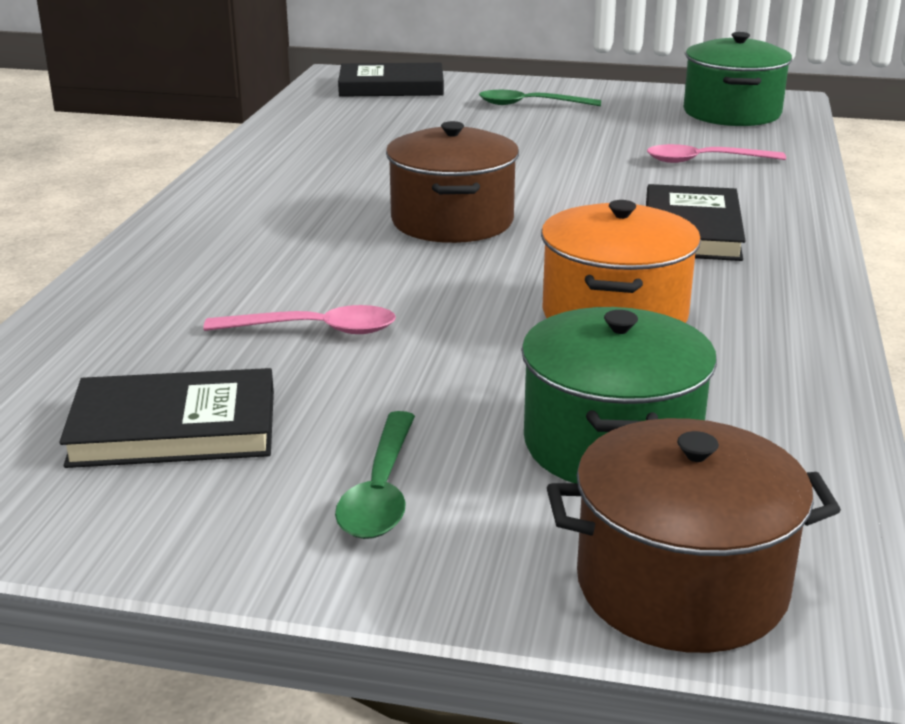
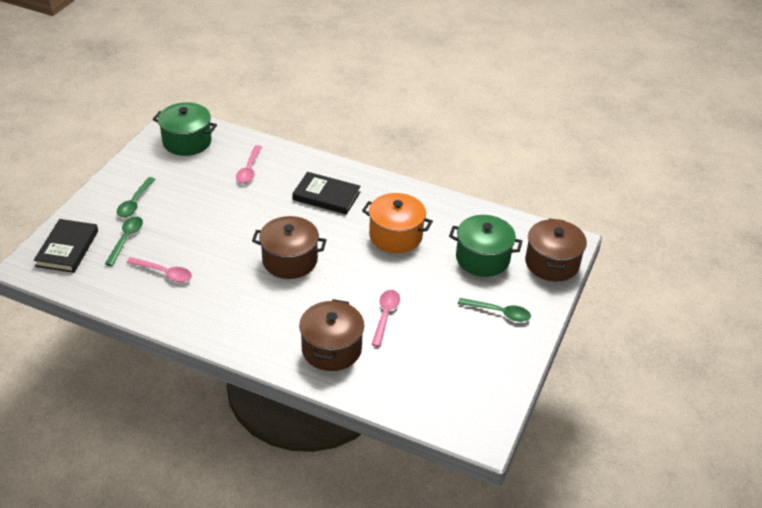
camera: 80 degrees left, 15 degrees up
black book [59,368,274,468] -> none
none -> green spoon [105,216,143,266]
none -> pink spoon [127,257,192,282]
none -> brown pot [299,299,364,371]

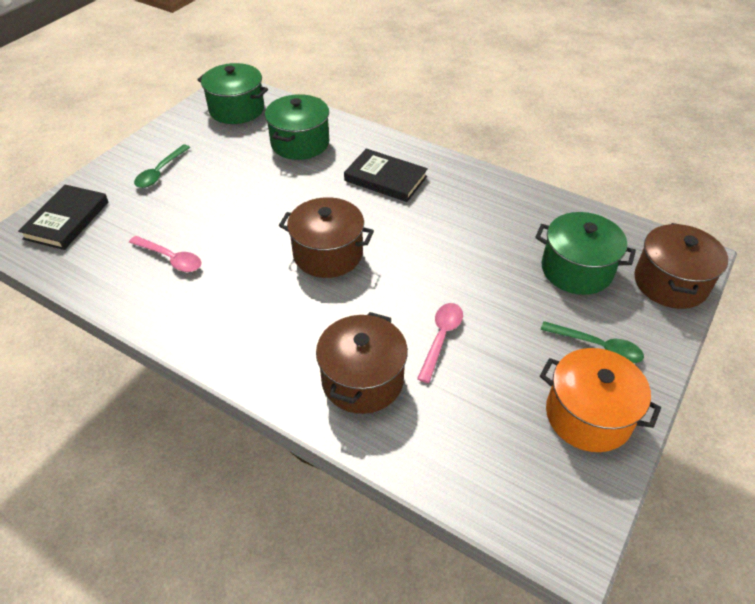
camera: 10 degrees right, 5 degrees up
green spoon [105,216,143,266] -> none
pink spoon [236,145,262,183] -> green pot [265,94,329,160]
orange pot [362,193,433,253] -> orange pot moved to [540,348,661,452]

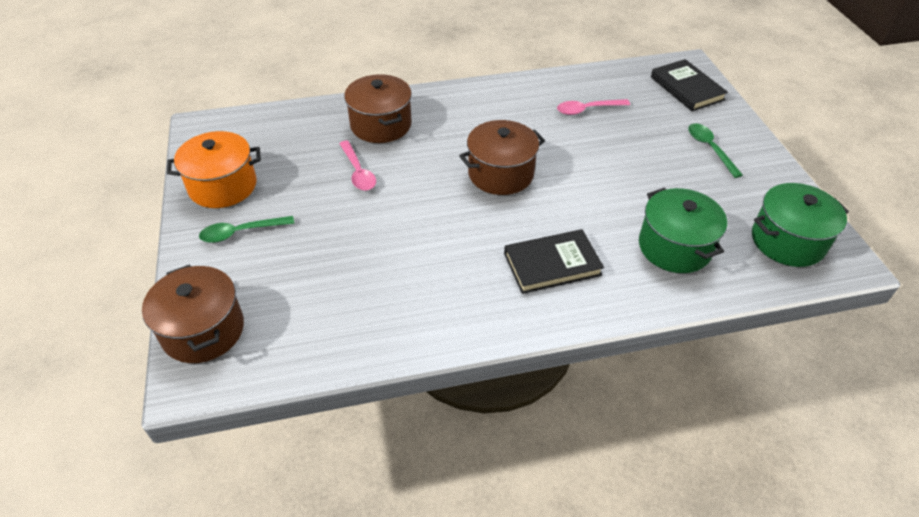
camera: 135 degrees right, 0 degrees up
green pot [535,212,636,295] -> none

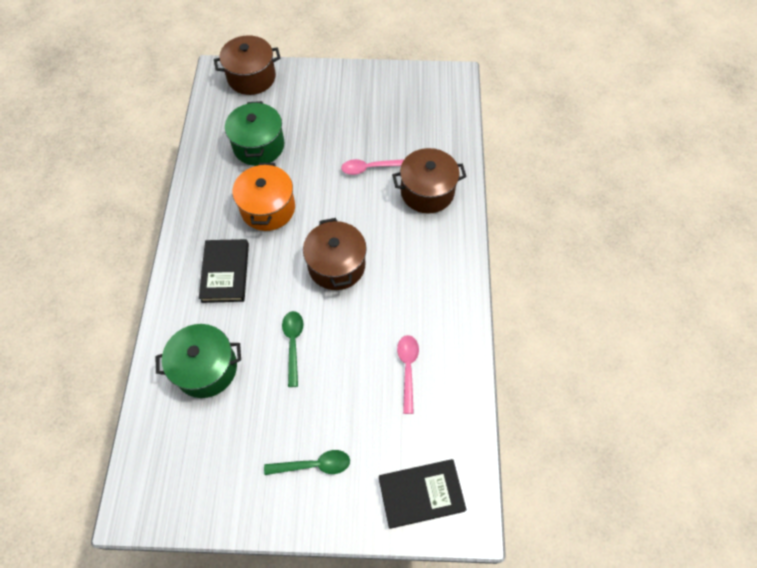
camera: 105 degrees right, 15 degrees up
orange pot [167,131,261,208] -> orange pot moved to [232,163,295,231]
green spoon [199,216,294,243] -> green spoon moved to [282,311,304,387]
green pot [752,183,849,267] -> green pot moved to [225,101,285,166]

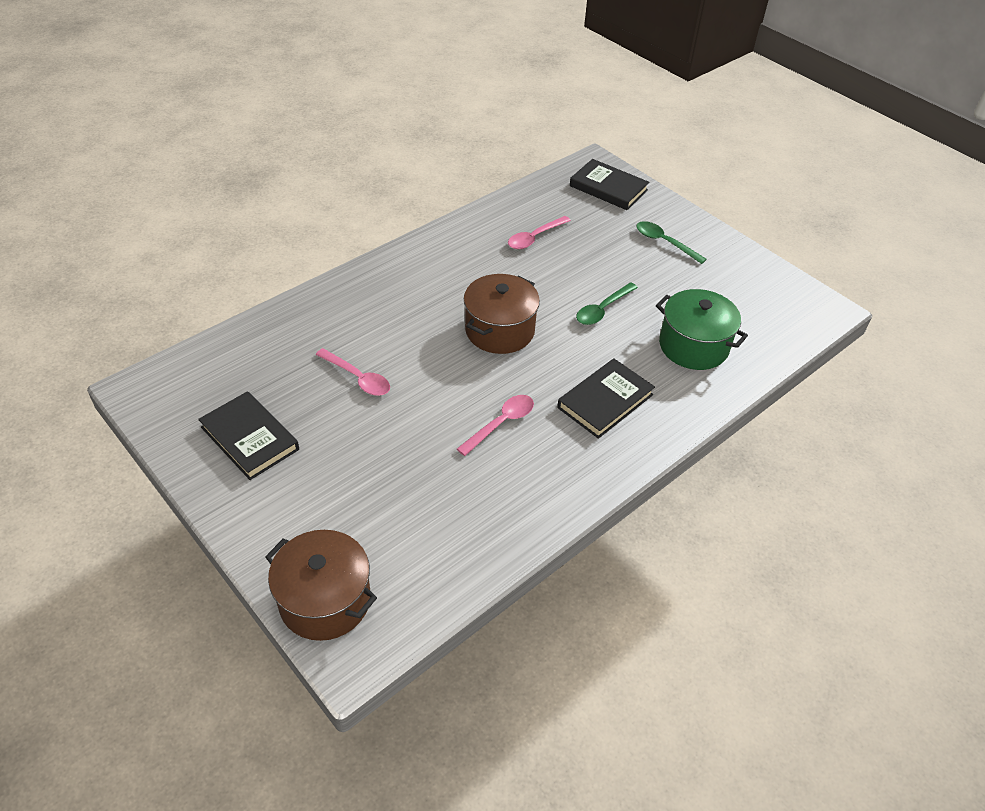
camera: 135 degrees left, 15 degrees down
green pot [225,101,285,166] -> none
orange pot [232,163,295,231] -> pink spoon [457,395,534,456]
brown pot [392,148,467,214] -> none
none -> black book [198,391,299,480]

